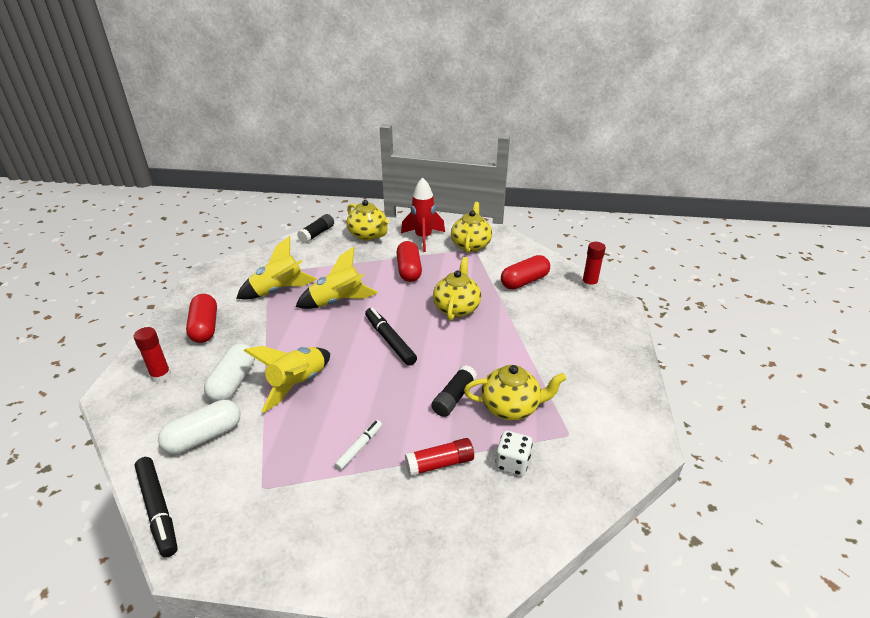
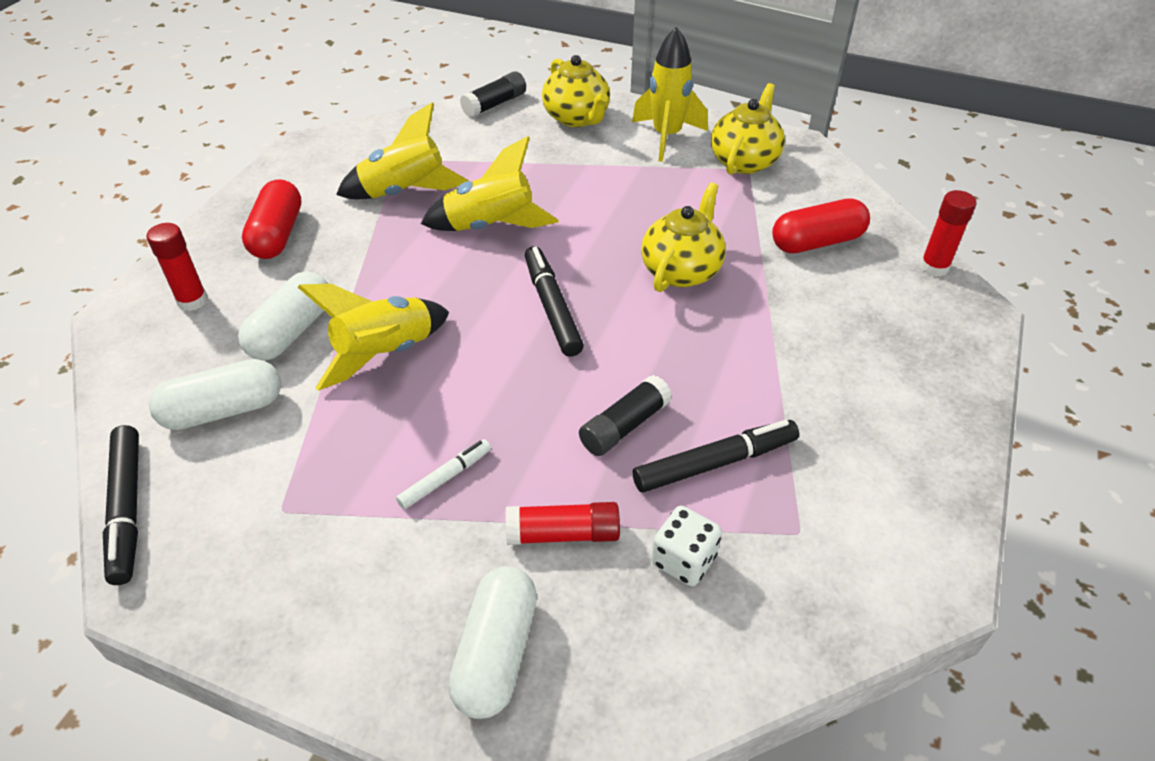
camera: 15 degrees right, 10 degrees up
red capsule [397,241,422,282] -> none
red rocket [401,177,445,252] -> yellow rocket [632,27,708,162]
yellow teapot [464,365,566,420] -> black marker [633,420,799,493]
none -> white capsule [448,566,537,719]

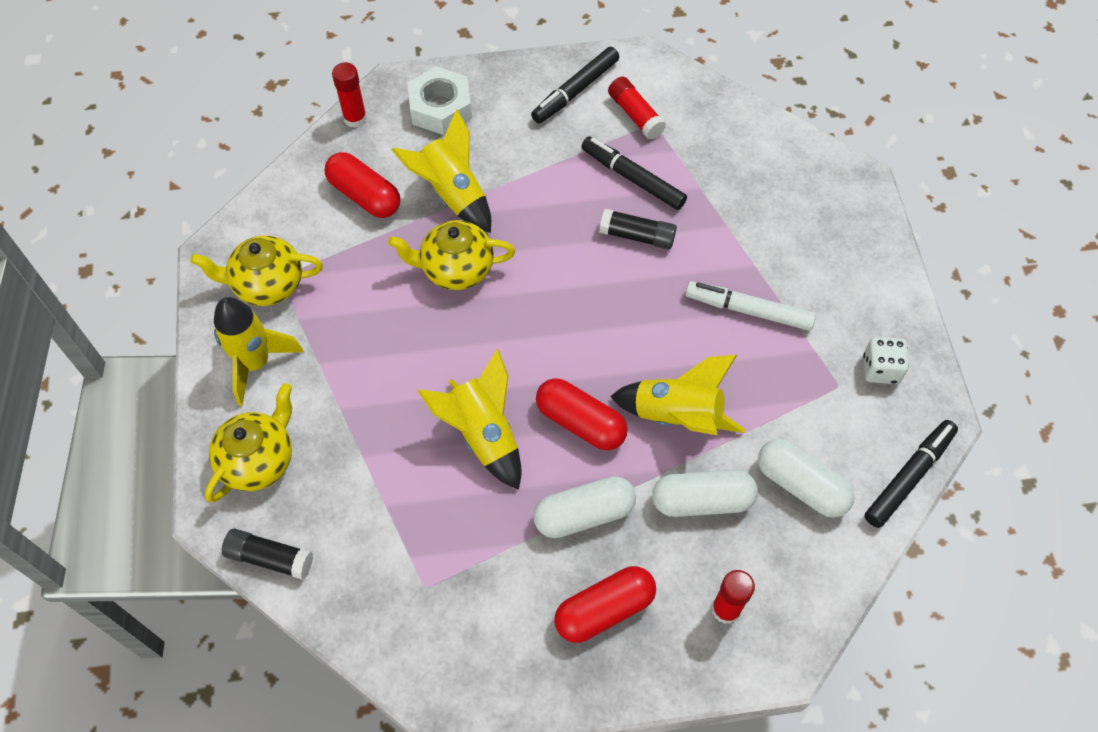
camera: 120 degrees left, 15 degrees up
yellow rocket [336,102,469,199] -> yellow rocket moved to [391,109,491,233]
white marker [396,439,491,509] -> white marker [685,281,816,331], size x1.65
white capsule [448,566,537,719] -> white capsule moved to [533,476,636,538]
red glue stick [506,502,620,545] -> red glue stick moved to [608,77,666,139]
black marker [525,246,584,357] -> black marker moved to [531,47,619,124]
white dice [652,506,722,586] -> white dice moved to [863,337,909,384]
none -> white nut [407,67,472,135]
none -> red capsule [536,378,628,450]

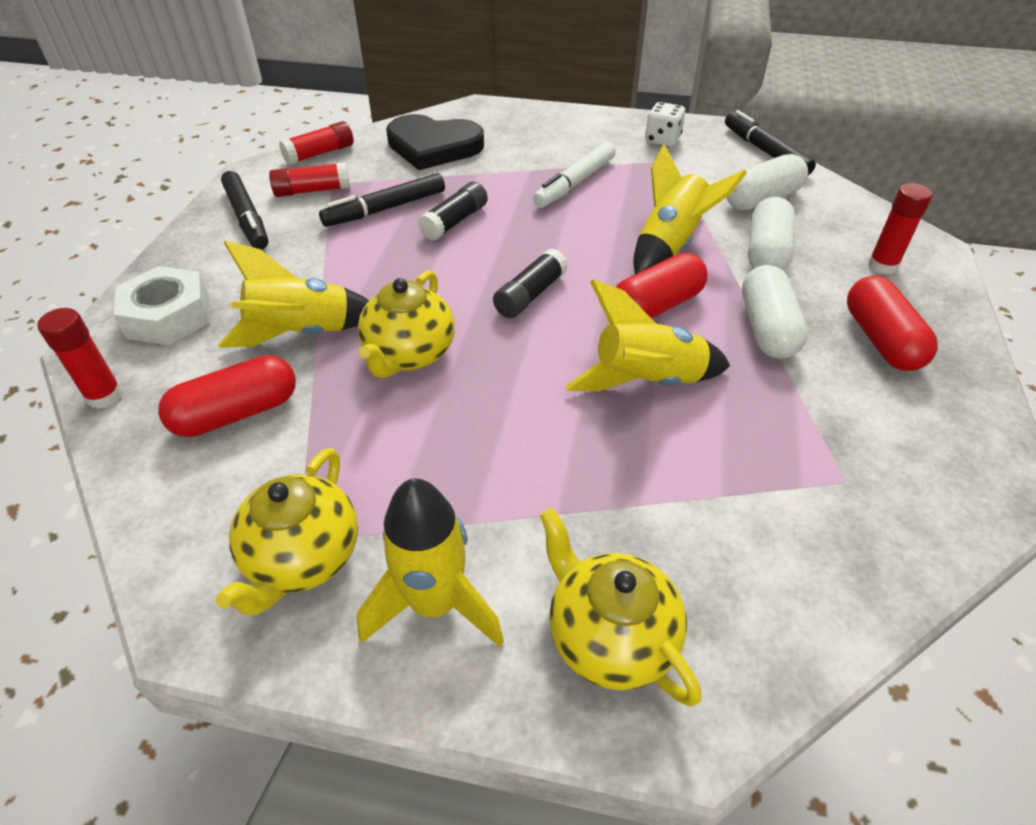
camera: 70 degrees left, 15 degrees down
black glue stick [222,528,313,579] -> black glue stick moved to [493,249,568,318]
none -> red glue stick [279,121,354,165]
none -> black heart [386,114,484,170]

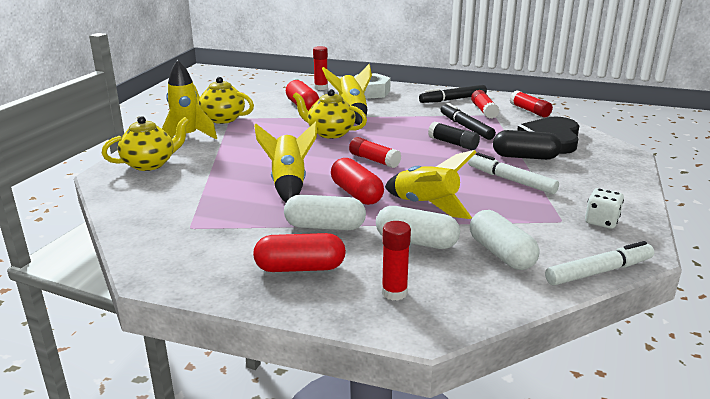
camera: 95 degrees right, 20 degrees down
black glue stick [493,249,568,318] -> red glue stick [349,137,401,168]
black marker [725,110,816,175] -> white marker [545,241,654,285]
none -> black capsule [493,130,562,160]

